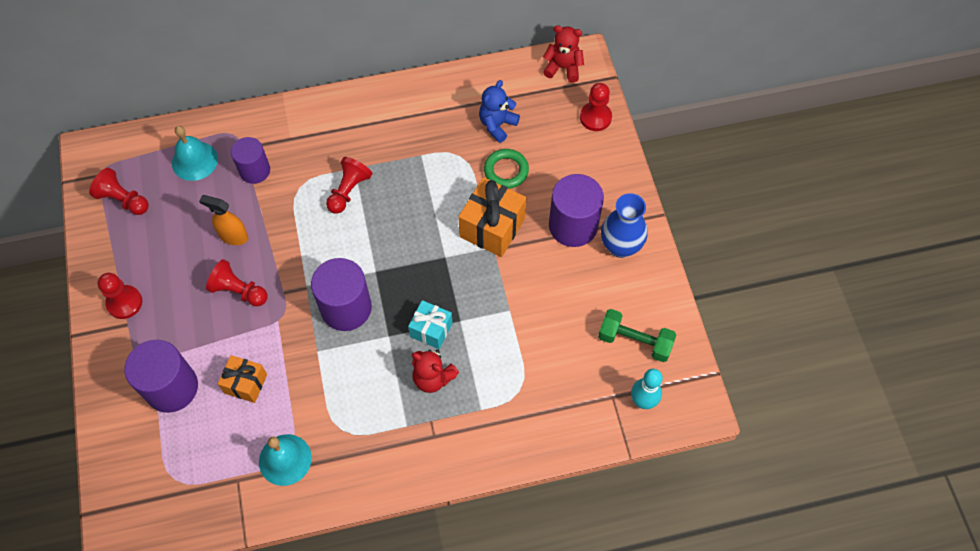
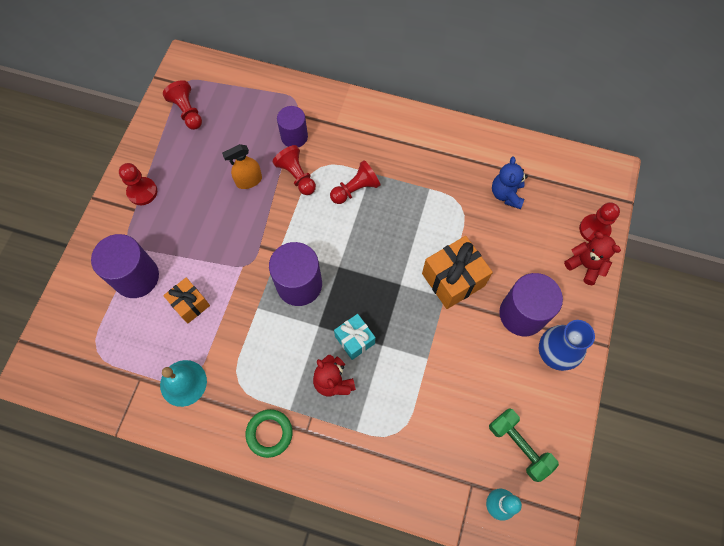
camera: 30 degrees right, 5 degrees up
turquoise bell [172,126,218,181] -> none
orange spray bottle [199,195,248,245] -> orange spray bottle turned 75 degrees counterclockwise [222,144,262,189]
red pawn [206,259,268,307] -> red pawn moved to [273,145,316,195]
blue teddy bear [479,80,520,143] -> blue teddy bear turned 60 degrees counterclockwise [492,157,528,209]
green ring [484,149,529,189] -> green ring moved to [246,409,293,458]
red teddy bear [543,25,584,83] -> red teddy bear moved to [564,232,621,285]

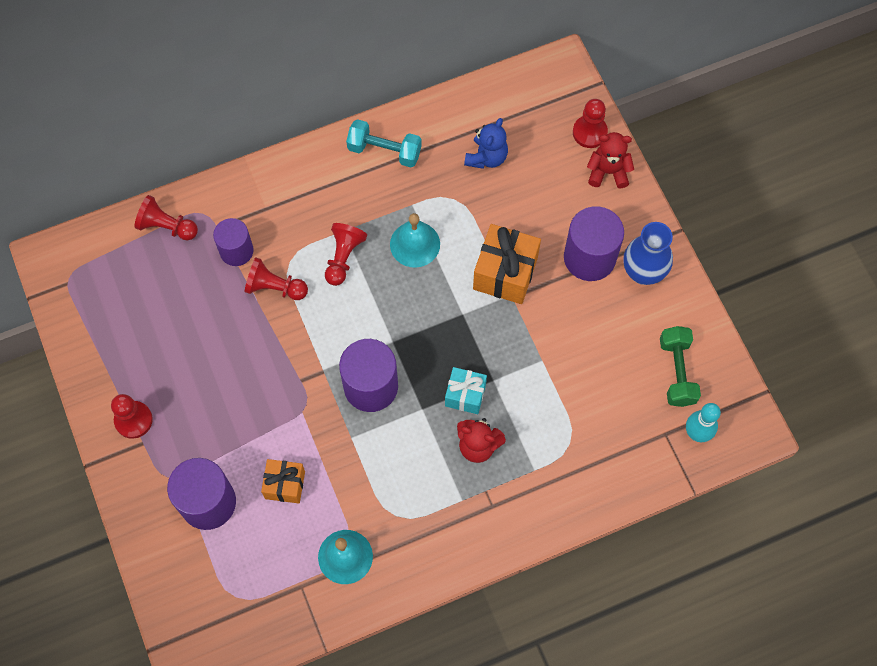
camera: 40 degrees left, 0 degrees up
red pawn [163,80,202,130] -> red pawn moved to [135,195,198,240]
orange spray bottle [222,144,262,189] -> none
green ring [246,409,293,458] -> none
green dumbbell [489,408,559,482] -> green dumbbell turned 75 degrees clockwise [660,326,701,407]
blue teddy bear [492,157,528,209] -> blue teddy bear turned 120 degrees counterclockwise [464,118,508,169]
none -> turquoise dumbbell [346,119,422,167]
none -> turquoise bell [390,213,440,268]

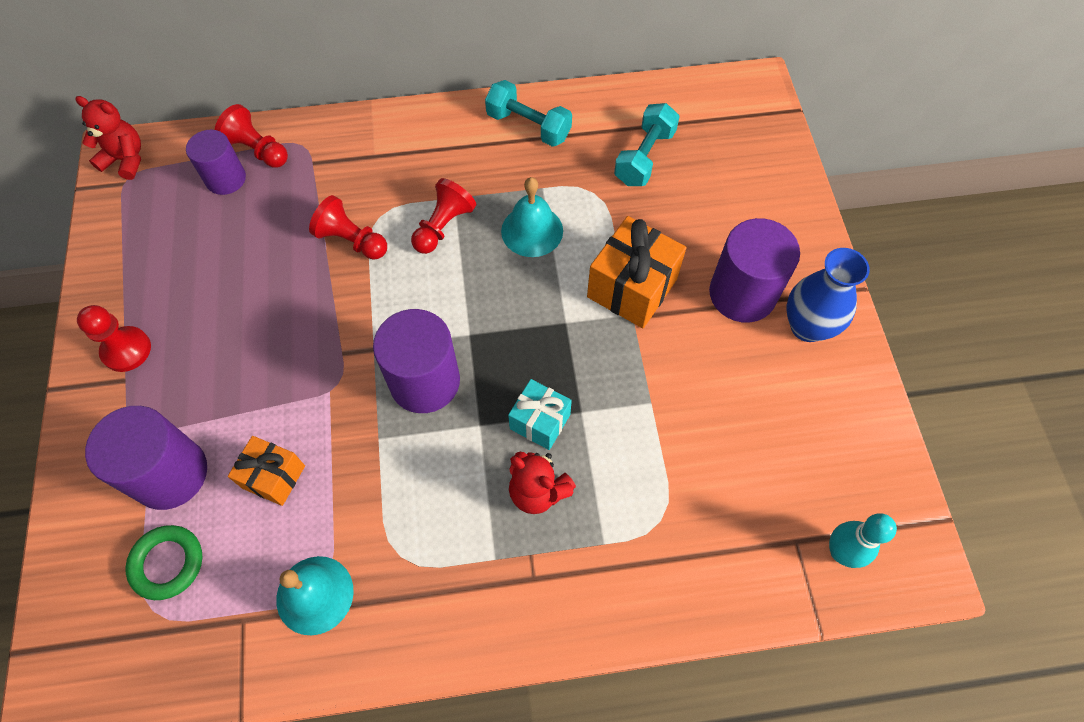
camera: 15 degrees right, 5 degrees down
purple cylinder [213,218,254,266] -> purple cylinder moved to [186,130,246,195]
blue teddy bear [464,118,508,169] -> turquoise dumbbell [614,103,680,186]
red pawn [573,99,608,148] -> none
red teddy bear [587,132,634,188] -> red teddy bear moved to [75,96,141,180]
green dumbbell [660,326,701,407] -> none
none -> green ring [126,525,202,600]

